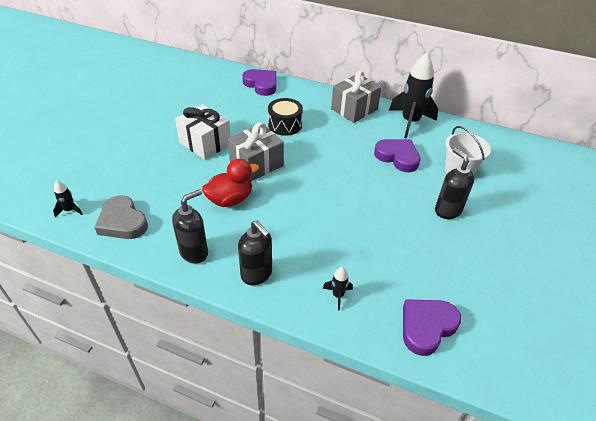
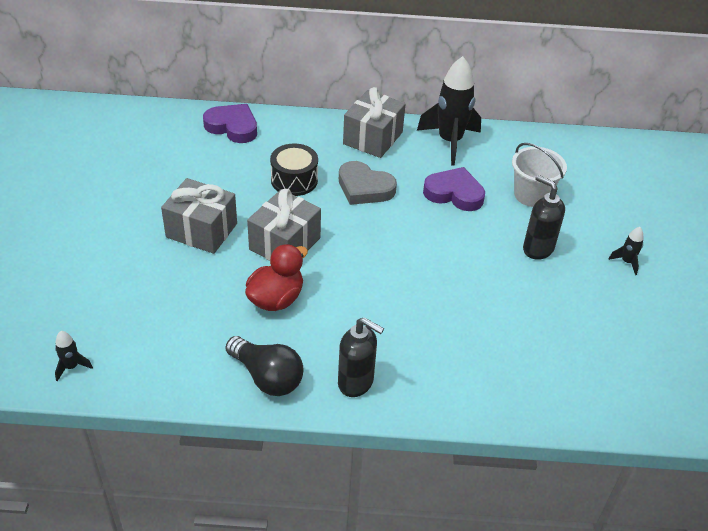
camera: 20 degrees left, 0 degrees up
grey heart [94,195,148,239] -> grey heart moved to [339,161,397,205]
black soap dispenser [172,189,208,264] -> black light bulb [225,336,304,396]
white gift [175,104,231,160] -> grey gift [161,178,237,254]
black rocket [323,267,353,311] -> black rocket moved to [608,227,644,275]
purple heart [403,299,461,356] -> none

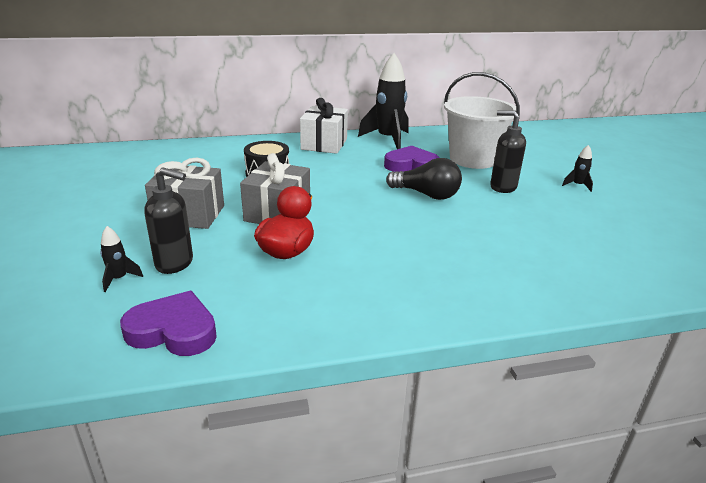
camera: 15 degrees left, 15 degrees down
black rocket [55,331,93,381] -> black rocket moved to [100,226,143,292]
purple heart [203,104,257,143] -> purple heart moved to [120,291,217,356]
black light bulb [225,336,304,396] -> black light bulb moved to [386,158,462,200]
black soap dispenser [338,317,384,397] -> black soap dispenser moved to [144,167,193,274]
grey heart [339,161,397,205] -> none
grey gift [343,87,406,158] -> white gift [300,98,348,154]
white bucket [512,143,567,207] -> white bucket [444,72,520,169], size x1.54

